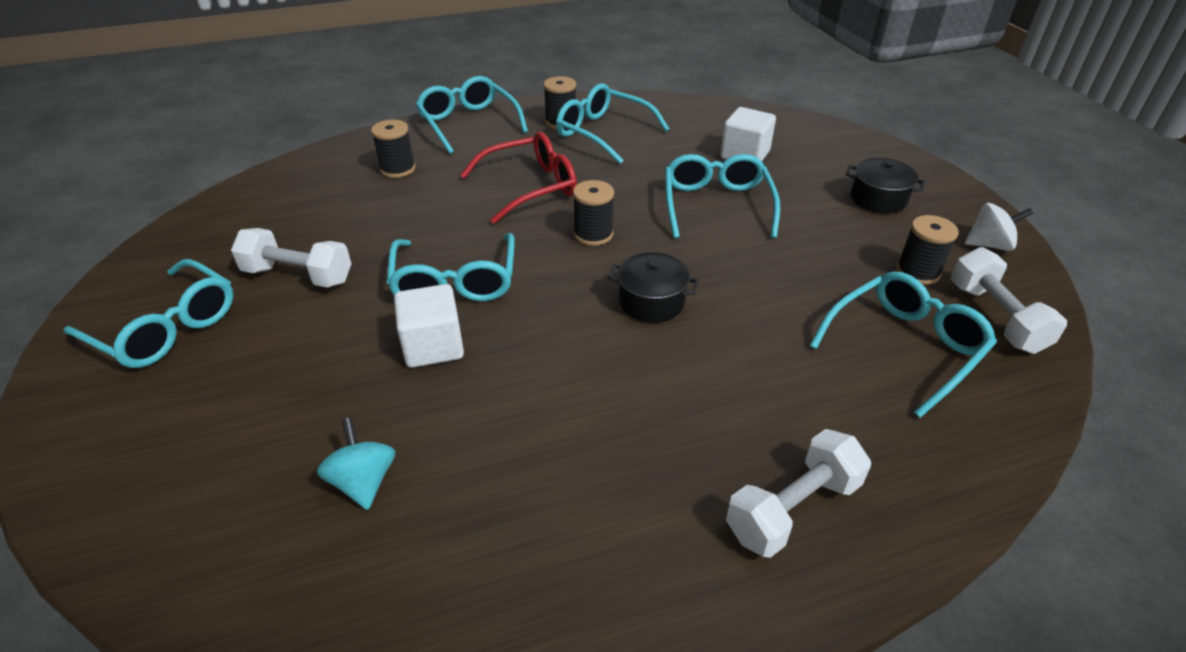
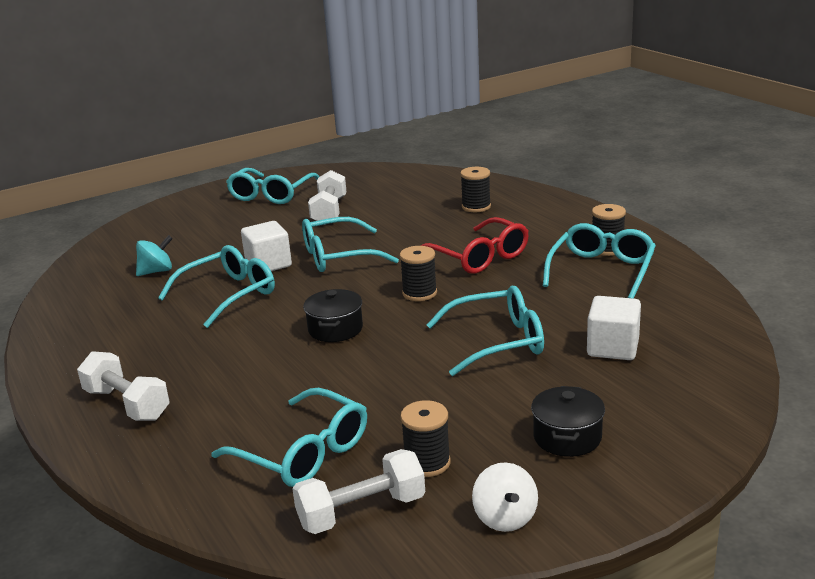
camera: 80 degrees right, 15 degrees down
turquoise glasses [415,76,528,154] -> turquoise glasses moved to [158,245,275,328]

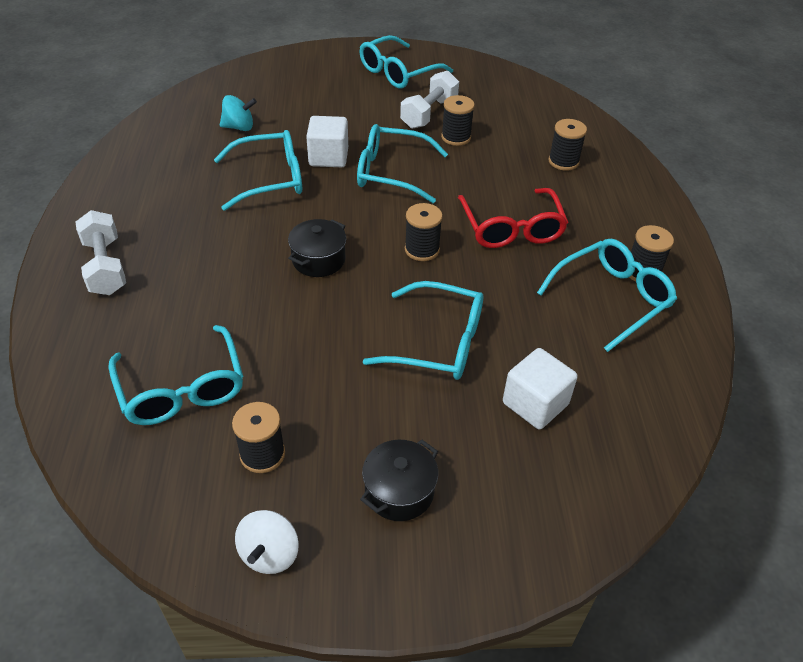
camera: 25 degrees right, 20 degrees up
white dumbbell [292,449,425,534] -> none
none -> black spool [441,95,475,146]

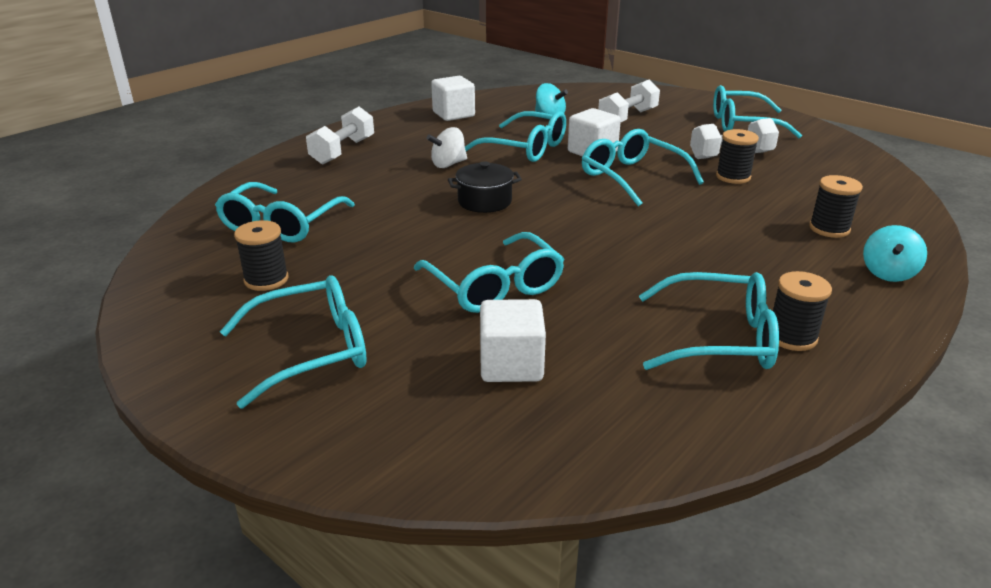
camera: 45 degrees right, 15 degrees down
white spinning top [235,510,299,574] -> white spinning top moved to [426,127,467,168]
black pot [360,440,438,521] -> turquoise glasses [220,275,367,409]
black spool [405,203,443,261] -> none
red glasses [458,188,569,248] -> none
none -> white cube [431,76,475,121]
none -> white dumbbell [598,80,660,122]
none -> turquoise spinning top [863,225,927,282]

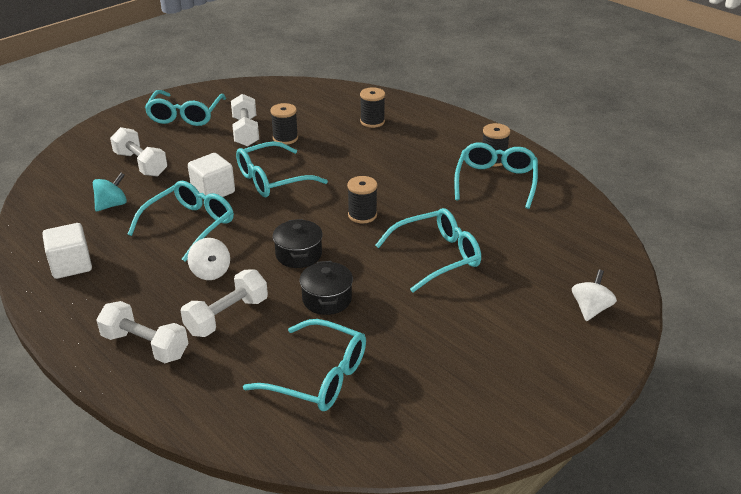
camera: 85 degrees left, 5 degrees up
turquoise glasses [220,275,367,409] -> none
black spool [234,220,288,291] -> black spool moved to [347,176,377,223]
white cube [480,299,546,382] -> none
turquoise spinning top [863,225,927,282] -> none
none -> white dumbbell [181,269,268,337]
none -> black pot [300,261,353,315]
none -> white spinning top [572,270,617,321]

